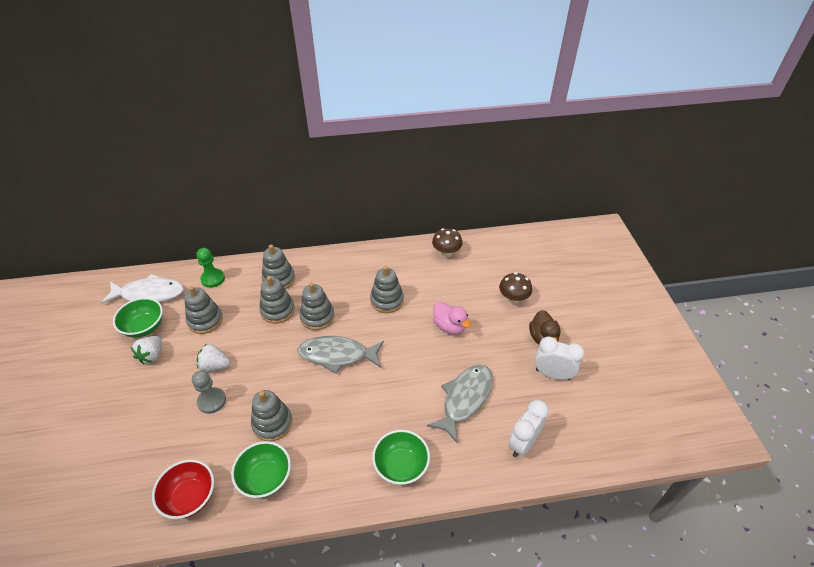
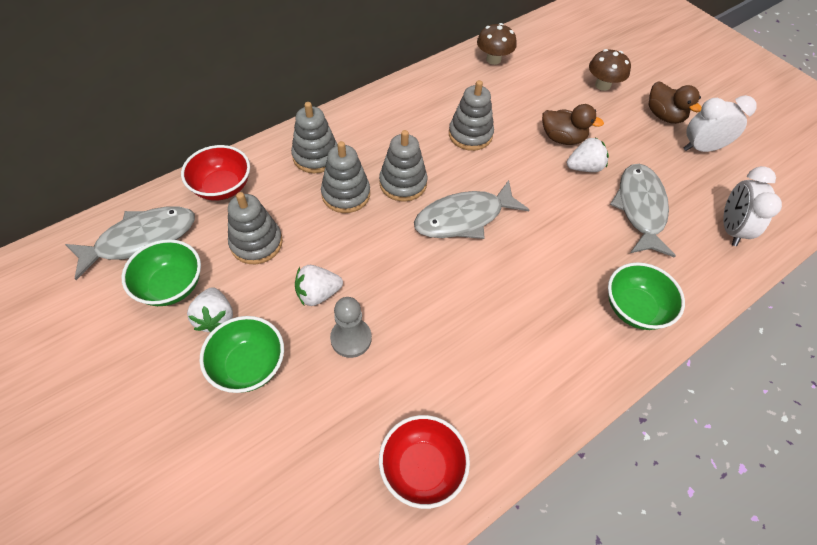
camera: 30 degrees left, 10 degrees up
white fish [101,274,184,304] -> grey fish [65,206,195,280]
green pawn [196,248,225,288] -> red bowl [181,145,250,201]
green bowl [231,441,291,498] -> green bowl moved to [199,316,284,393]
grey stacking toy [251,390,293,442] -> none
pink duck [433,302,471,334] -> brown duck [542,104,604,145]
none -> white strawberry [567,137,609,172]

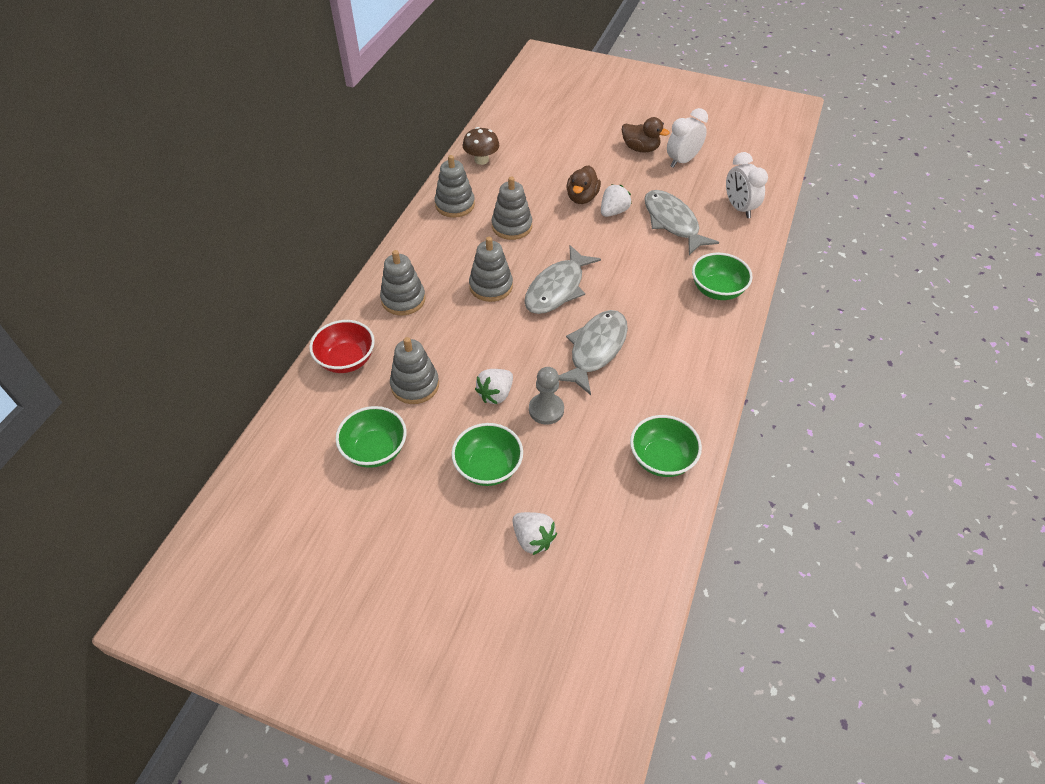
camera: 30 degrees left, 5 degrees down
grey fish [65,206,195,280] -> grey fish moved to [559,310,628,395]
white strawberry [187,287,233,332] -> white strawberry moved to [512,512,557,555]
grey stacking toy [321,141,370,213] -> grey stacking toy moved to [435,155,475,218]
red bowl [379,415,470,509] -> green bowl [630,415,702,477]
brown duck [542,104,604,145] -> brown duck turned 120 degrees clockwise [567,166,601,204]
brown mushroom [589,49,631,91] -> none

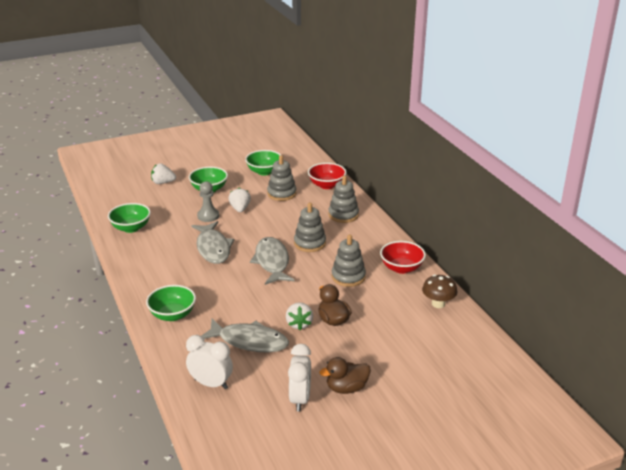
camera: 135 degrees right, 20 degrees down
grey stacking toy [435,155,475,218] -> red bowl [380,241,426,274]

